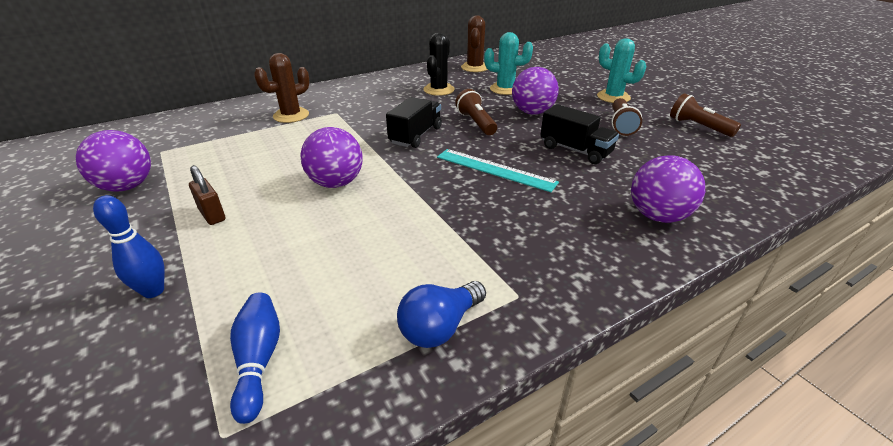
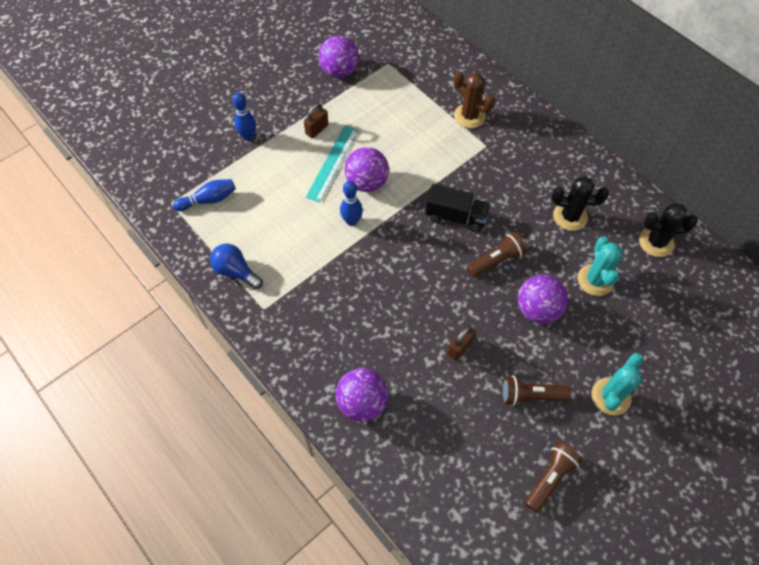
camera: 80 degrees right, 25 degrees up
turquoise ruler [437,149,559,192] -> turquoise ruler moved to [306,125,358,202]
brown cactus [461,15,488,72] -> black cactus [639,203,698,257]
black truck [540,104,619,164] -> brown padlock [447,325,476,361]
none -> blue bowling pin [340,181,363,226]

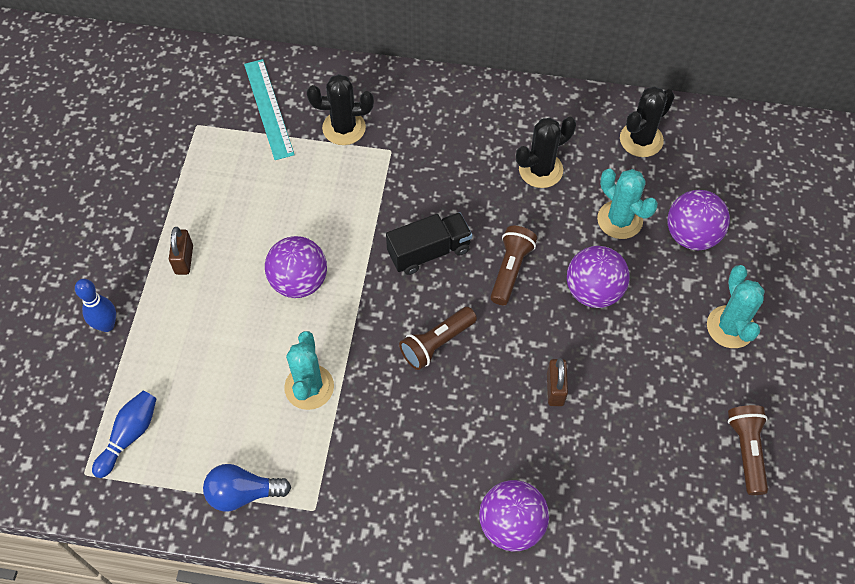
camera: 40 degrees left, 0 degrees up
turquoise ruler [306,125,358,202] -> turquoise ruler moved to [244,59,295,160]
purple ball [319,36,359,78] -> purple ball moved to [667,190,730,250]
blue bowling pin [340,181,363,226] -> none
brown cactus [454,72,495,128] -> black cactus [307,74,374,145]
brown flashlight [501,376,571,406] -> brown flashlight moved to [399,307,477,370]
none -> turquoise cactus [284,331,334,410]

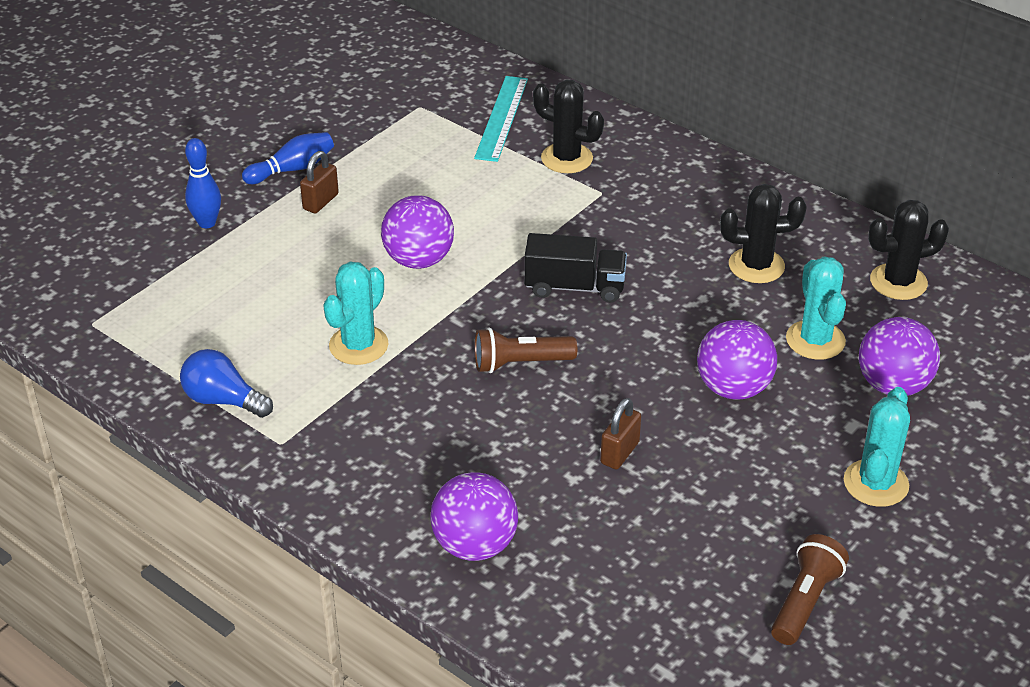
camera: 30 degrees right, 20 degrees down
blue bowling pin [92,391,157,478] -> blue bowling pin moved to [242,132,334,184]
brown flashlight [490,226,537,305] -> none

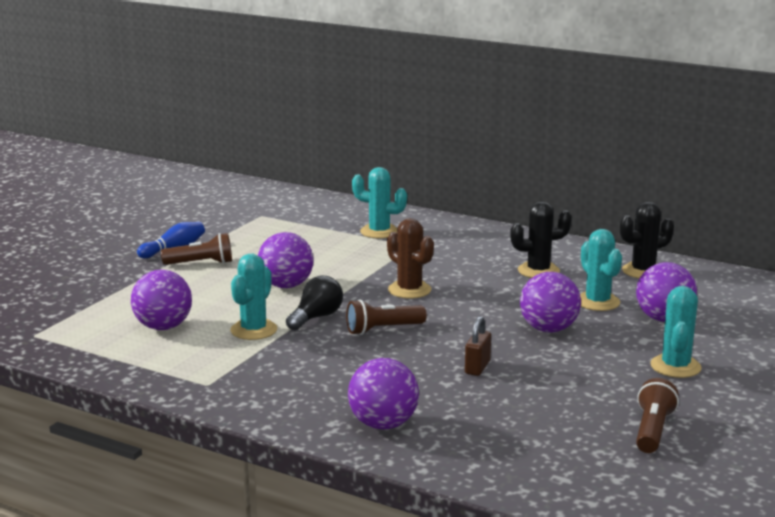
camera: 10 degrees left, 20 degrees down
blue light bulb [180,349,273,418] -> none
blue bowling pin [185,138,221,228] -> none
brown padlock [300,151,339,213] -> brown flashlight [161,233,232,265]
turquoise ruler [474,76,528,162] -> none
black truck [524,233,627,303] -> brown cactus [387,218,434,299]
black cactus [533,80,604,173] -> turquoise cactus [352,167,407,239]
none -> purple ball [131,270,192,330]
none -> black light bulb [286,276,343,330]

